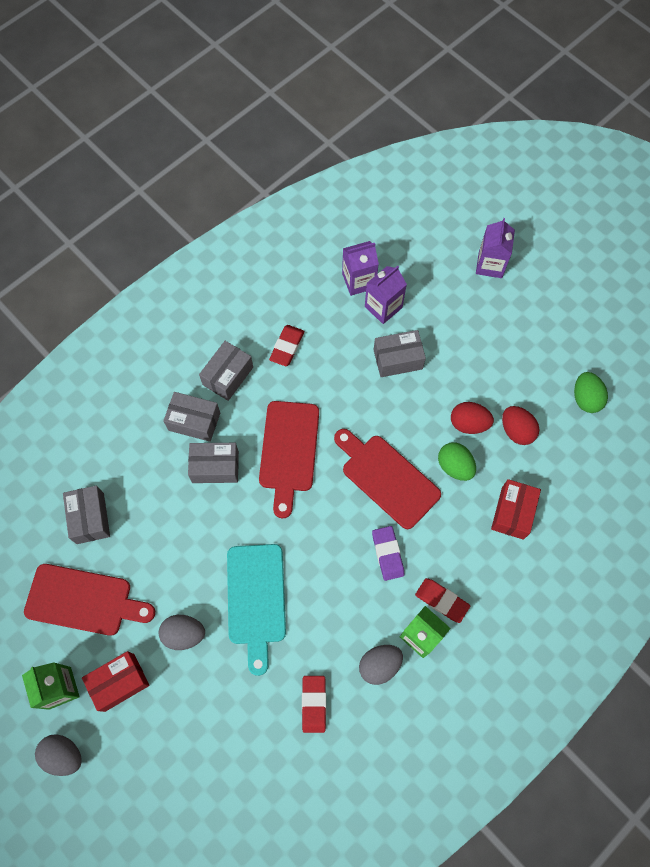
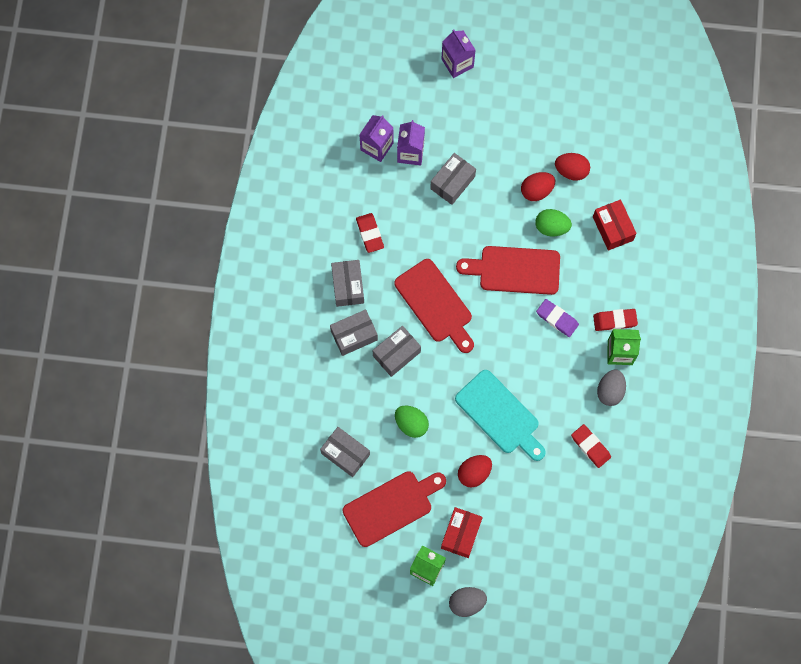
camera: 40 degrees left, 5 degrees up
grey egg [159,615,205,650] -> red egg [458,455,492,487]
green egg [574,372,608,413] -> green egg moved to [395,405,429,438]

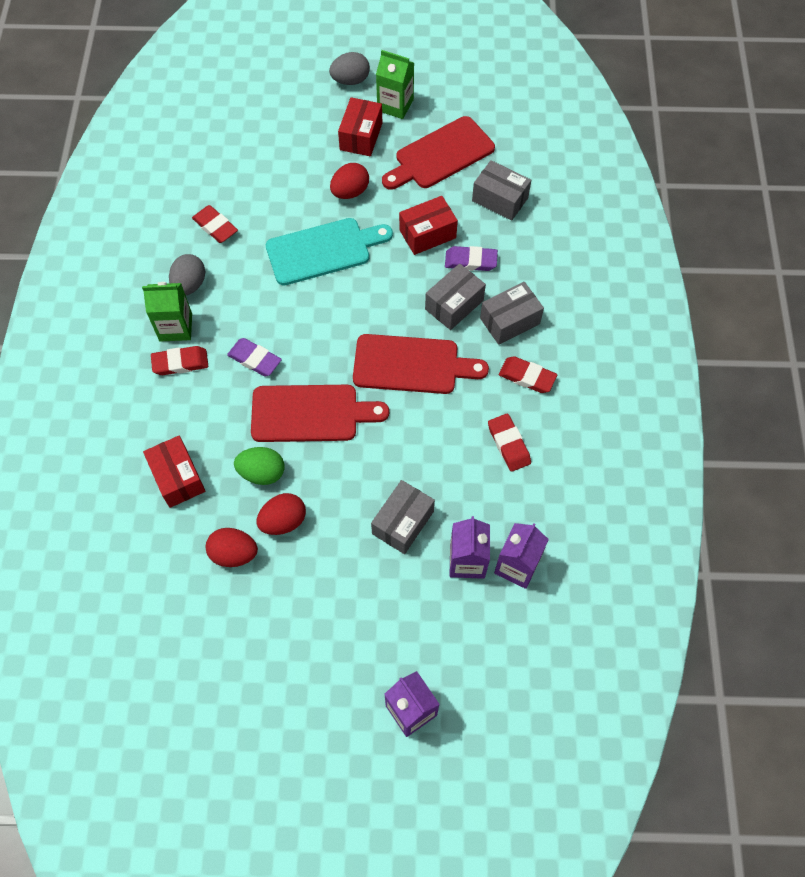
camera: 175 degrees right, 10 degrees down
grey box [331,260,364,307] -> red eraser [499,356,557,393]
red cutting board [394,259,474,353] -> red cutting board turned 135 degrees clockwise [353,334,489,394]
green egg [395,405,429,438] -> red box [399,196,458,255]
turquoise cutting board [455,370,546,461] -> turquoise cutting board turned 120 degrees clockwise [266,218,393,286]
none -> purple eraser [445,246,498,271]

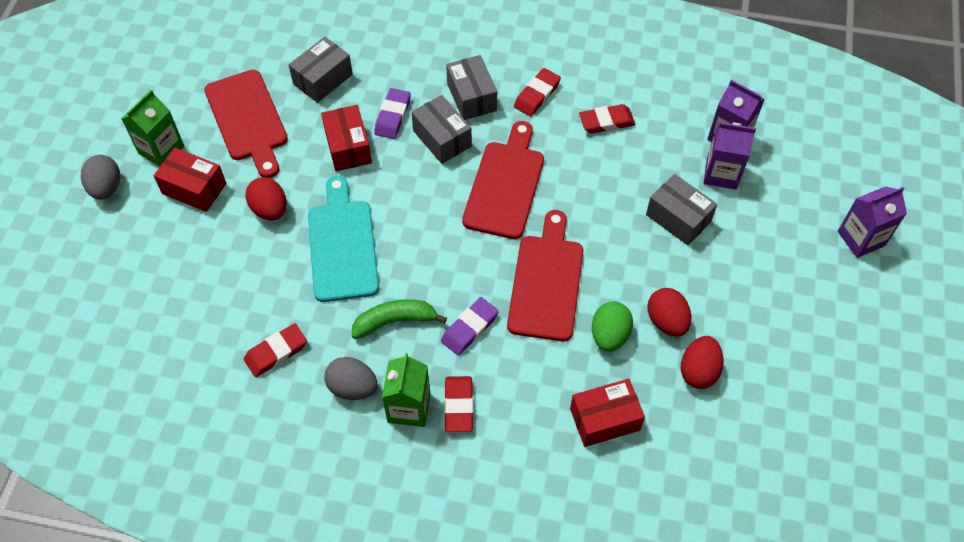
camera: 80 degrees left, 5 degrees down
none -> green banana [351,299,447,339]

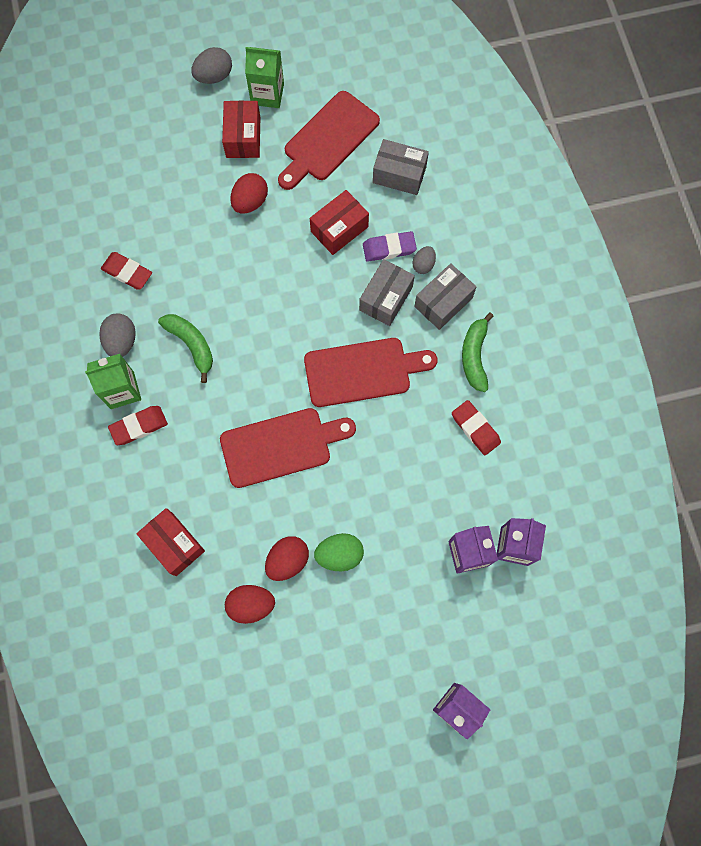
camera: 65 degrees right, 15 degrees up
turquoise cutting board [308,176,379,302] -> none
purple eraser [441,297,499,356] -> none
red eraser [514,68,561,117] -> green banana [462,312,494,392]
green egg [592,301,633,351] -> green egg moved to [314,533,364,571]
grey box [646,174,717,245] -> none
none -> grey egg [413,246,436,274]

